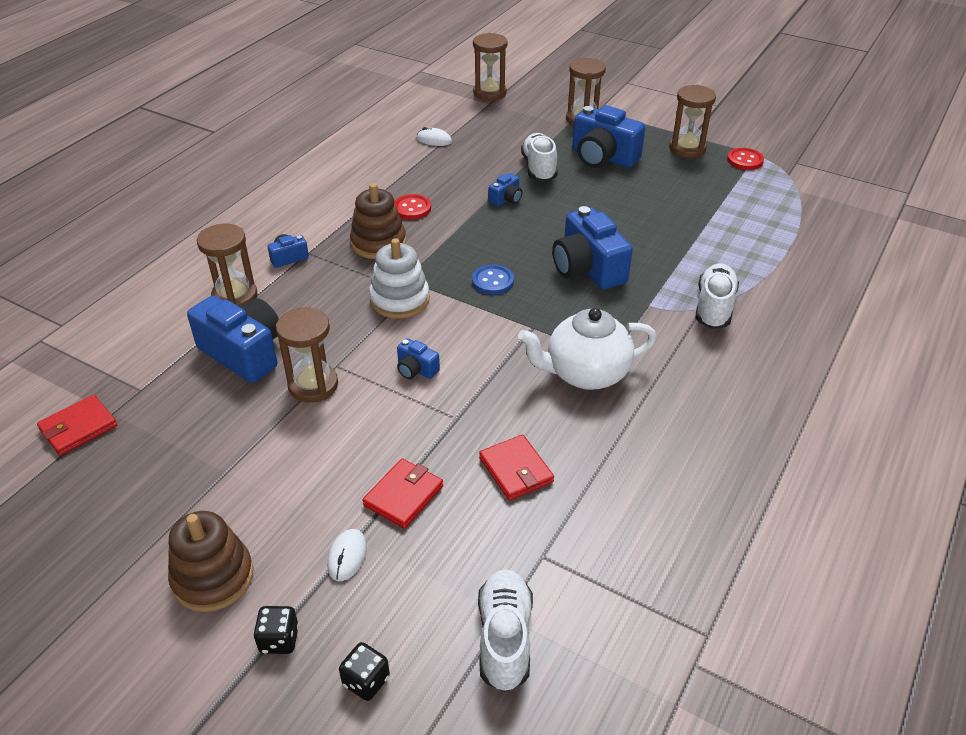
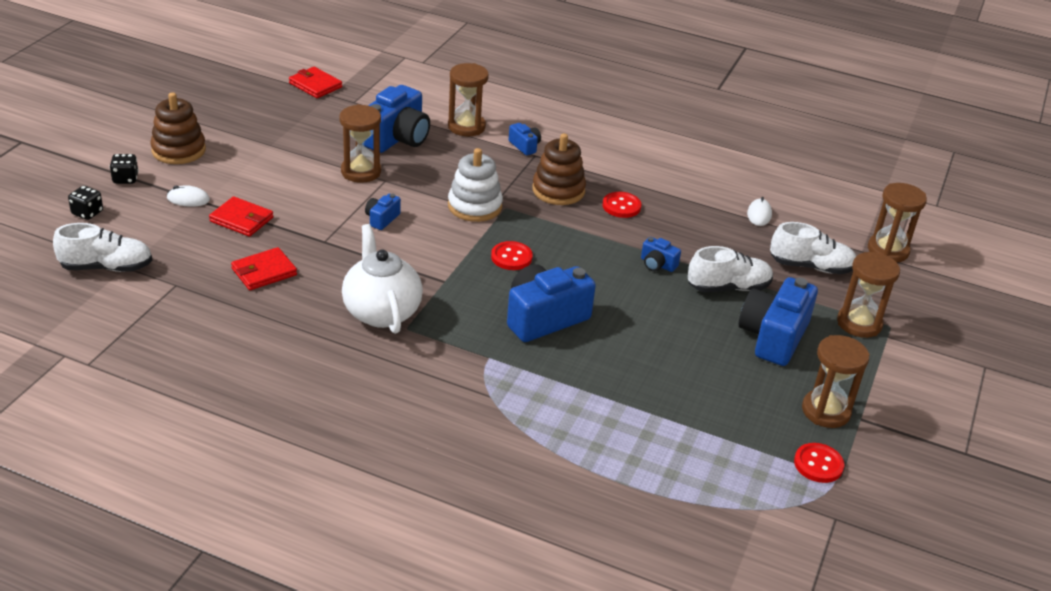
camera: 80 degrees right, 5 degrees down
blue button [472,265,514,295] -> red button [491,241,533,270]
white shoe [695,264,739,329] -> white shoe moved to [770,222,856,274]

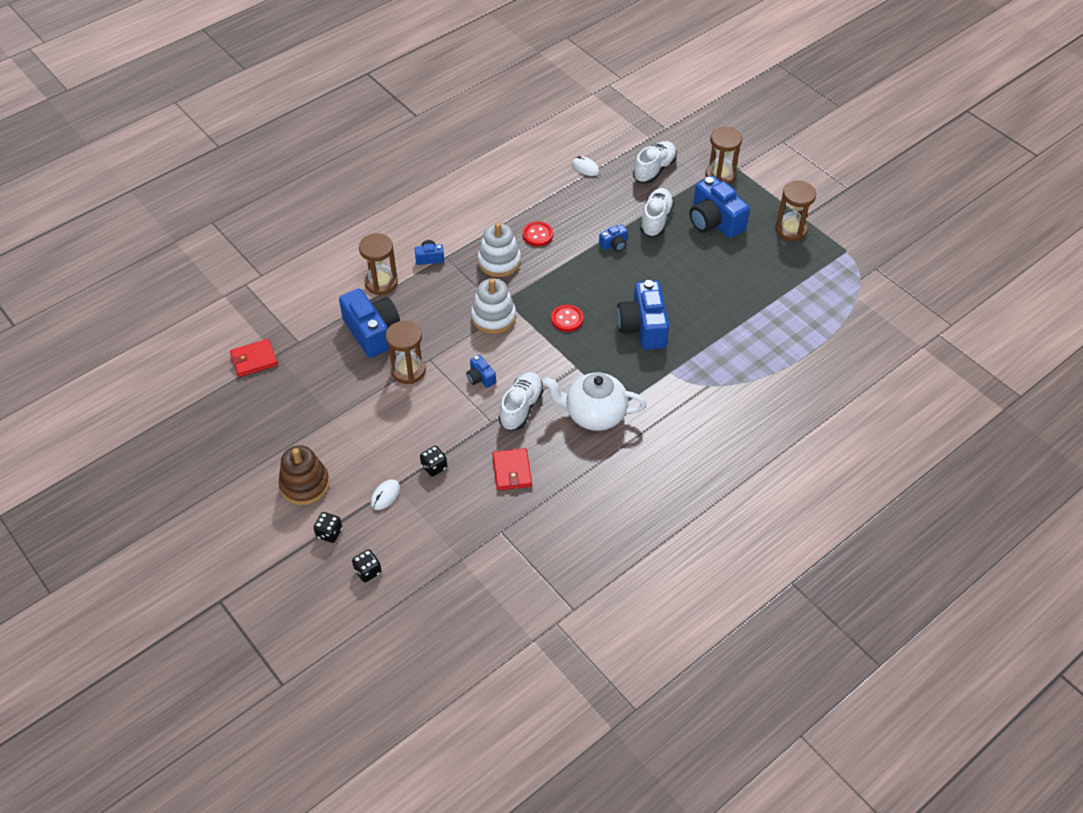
camera: 60 degrees left, 15 degrees up
white shoe [53,223,153,272] -> white shoe moved to [499,372,544,431]
red wallet [209,196,274,237] -> black dice [420,446,447,477]
brown stacking toy [532,133,586,205] -> white stacking toy [478,223,521,277]
red button [794,443,845,483] -> none
brown hourglass [868,183,927,262] -> none

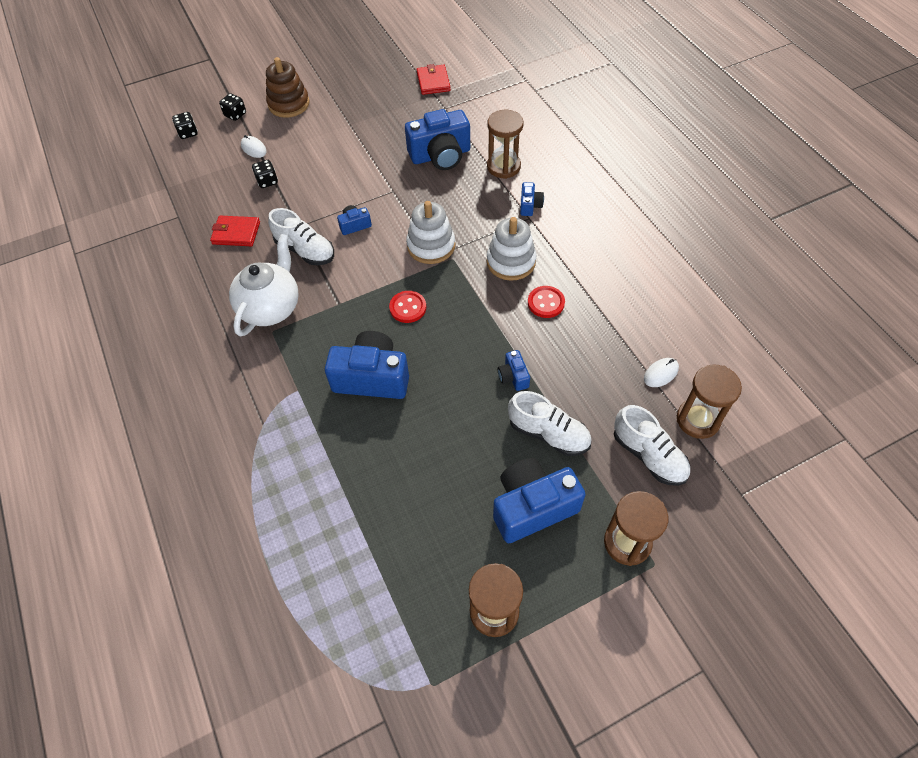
camera: 105 degrees right, 5 degrees up
brown hourglass [386,321,426,384] -> brown hourglass moved to [677,364,742,439]

